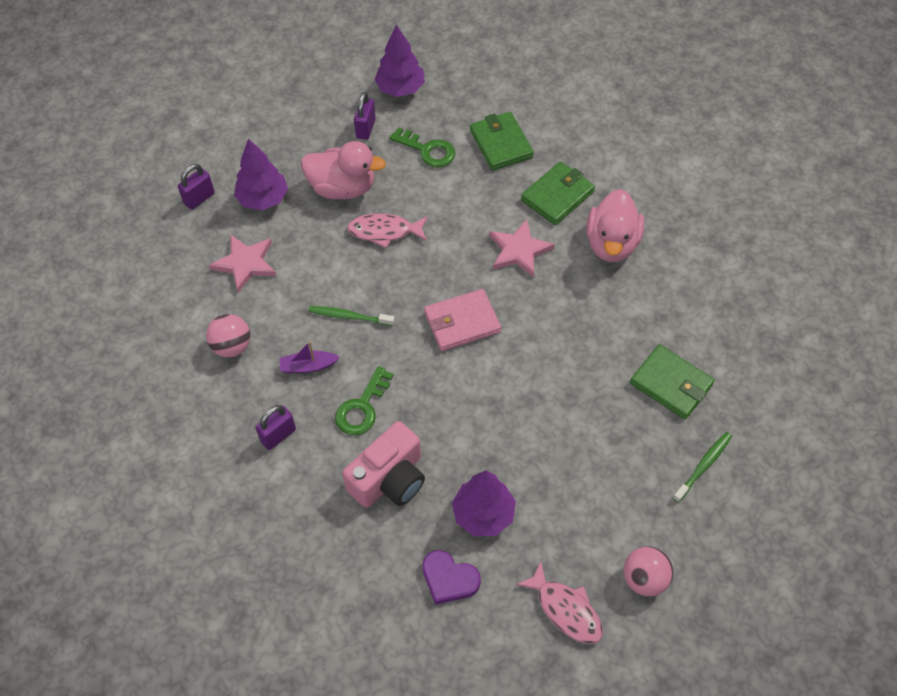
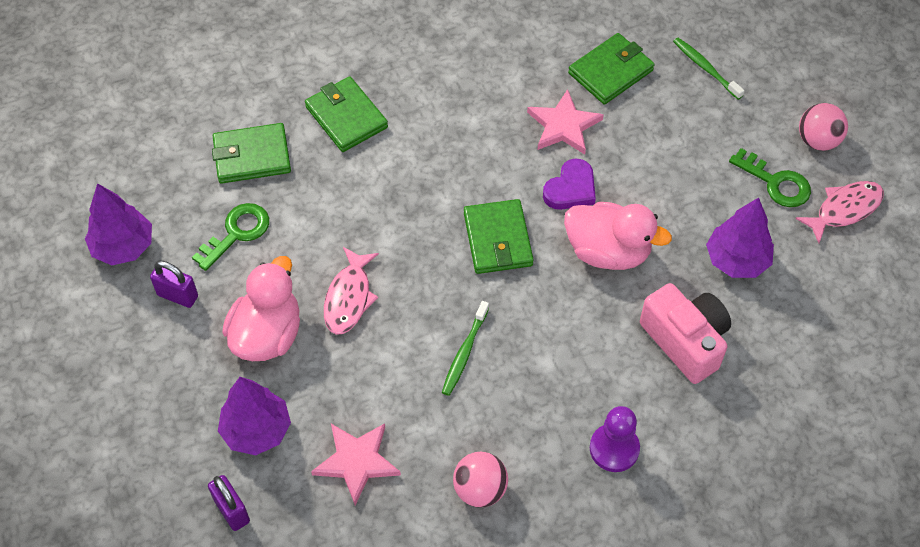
camera: 80 degrees left, 0 degrees up
purple padlock [256,405,296,450] -> purple pawn [590,406,640,472]
purple boat [280,341,340,373] -> none
green key [335,366,393,435] -> green key moved to [729,148,811,207]
purple heart [422,550,481,605] -> purple heart moved to [543,159,596,210]
pink wallet [424,289,501,351] -> green wallet [464,199,534,274]
pink star [489,219,555,278] -> pink star moved to [527,89,604,154]
pink duck [586,189,644,262] -> pink duck moved to [564,202,672,270]

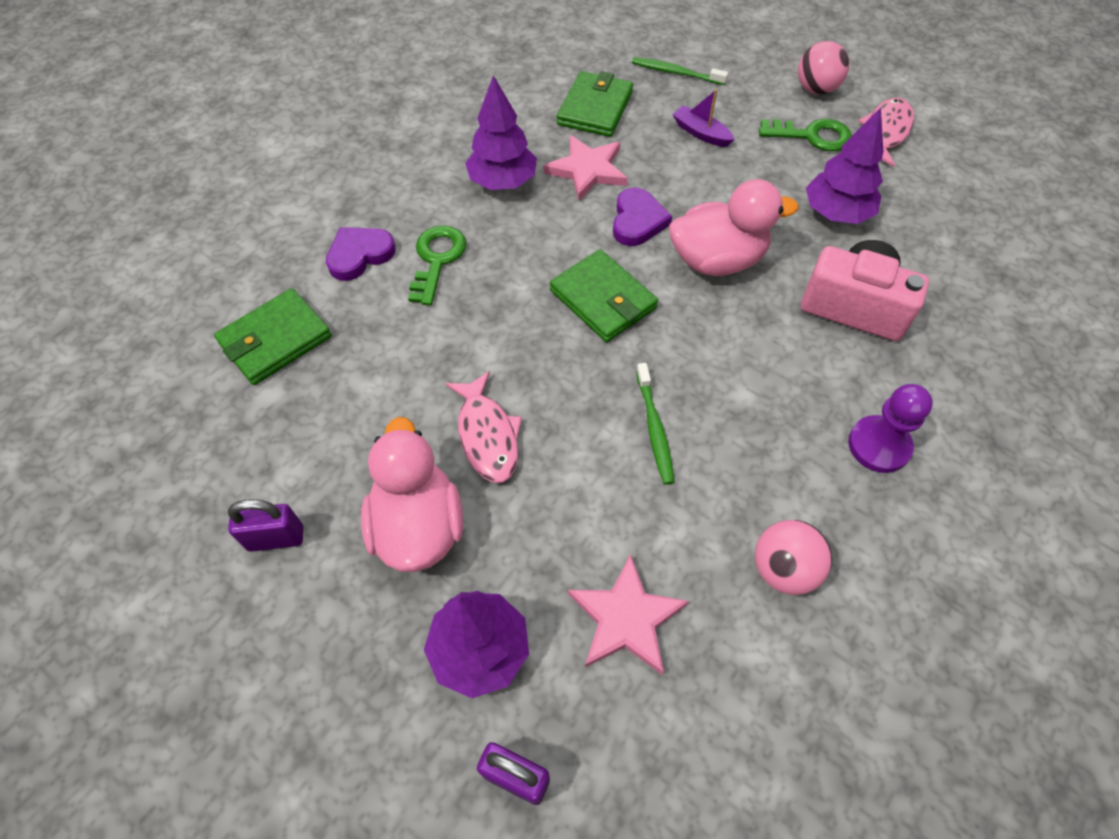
camera: 30 degrees left, 0 degrees up
purple tree [85,183,152,265] -> purple tree moved to [465,75,537,190]
green key [192,203,269,271] -> green key moved to [408,226,467,306]
green wallet [305,76,388,152] -> purple heart [326,227,396,281]
none -> purple boat [672,89,735,147]

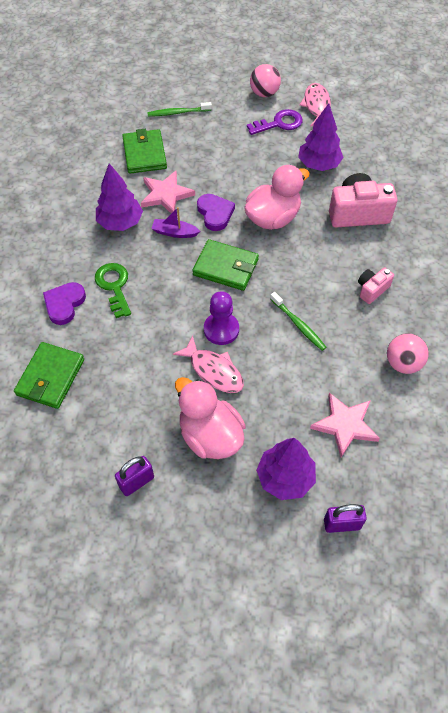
camera: 30 degrees left, 0 degrees up
purple boat [672,89,735,147] -> purple boat moved to [151,207,200,238]
green key [759,119,852,151] -> purple key [247,109,302,135]
purple pawn [848,384,933,473] -> purple pawn moved to [204,291,239,345]
none -> pink camera [358,267,394,304]

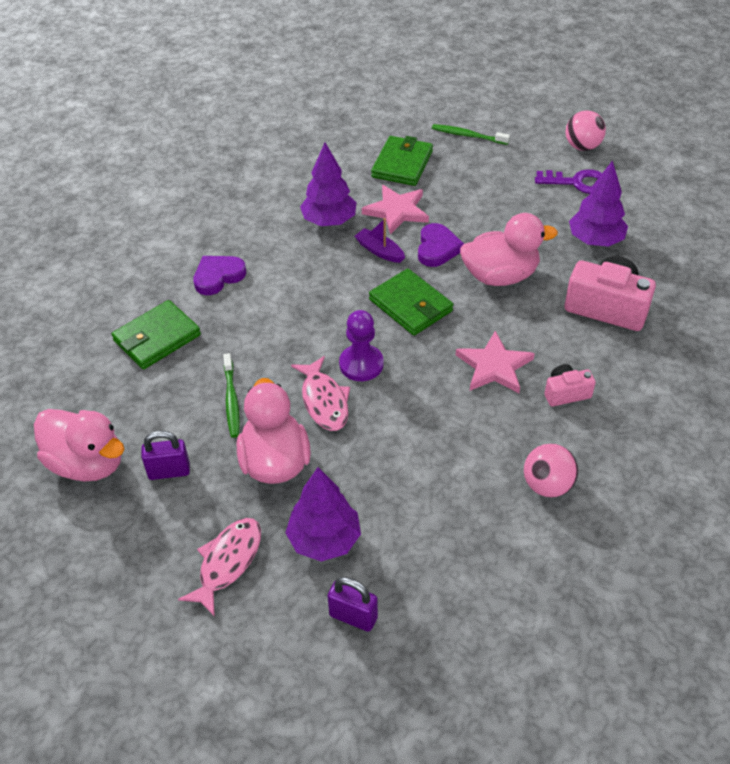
camera: 30 degrees right, 10 degrees down
green key [95,263,131,318] -> none
green toothbrush [270,292,326,351] -> green toothbrush moved to [223,353,240,438]
pink fish [300,83,331,127] -> pink fish moved to [178,518,261,617]
pink star [310,393,380,457] -> pink star moved to [456,331,535,393]
none -> pink duck [34,409,124,481]

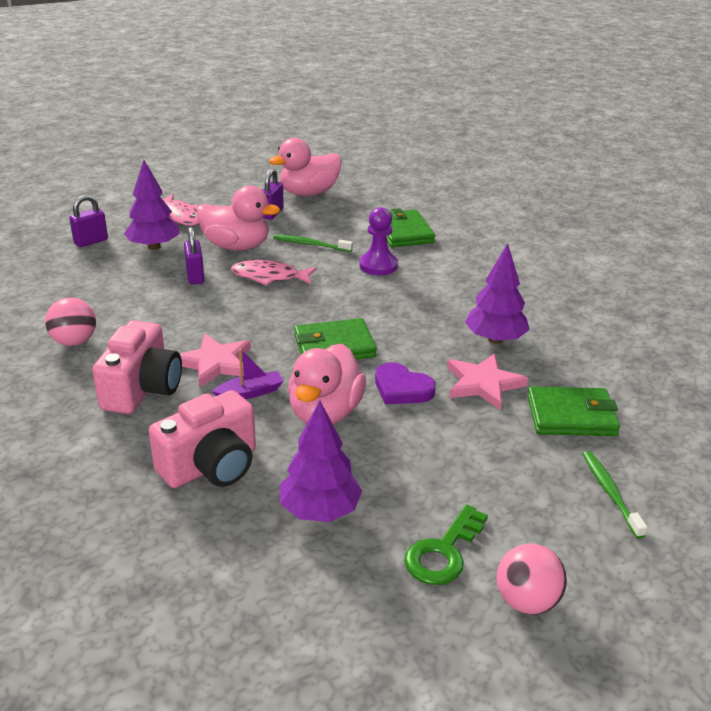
camera: 115 degrees right, 15 degrees down
purple heart [193,256,246,295] -> none
purple pawn [339,310,383,381] -> purple pawn moved to [359,207,398,275]
purple boat [355,218,405,263] -> purple boat moved to [211,349,283,399]
green wallet [371,136,433,186] -> green wallet turned 45 degrees counterclockwise [527,387,620,436]
green toothbrush [432,124,510,145] -> green toothbrush turned 60 degrees counterclockwise [582,451,648,539]
purple key [535,169,602,194] -> green key [404,505,488,585]
pink camera [545,364,596,407] -> pink camera [92,320,182,414], size x1.87
none -> purple padlock [184,227,204,284]

